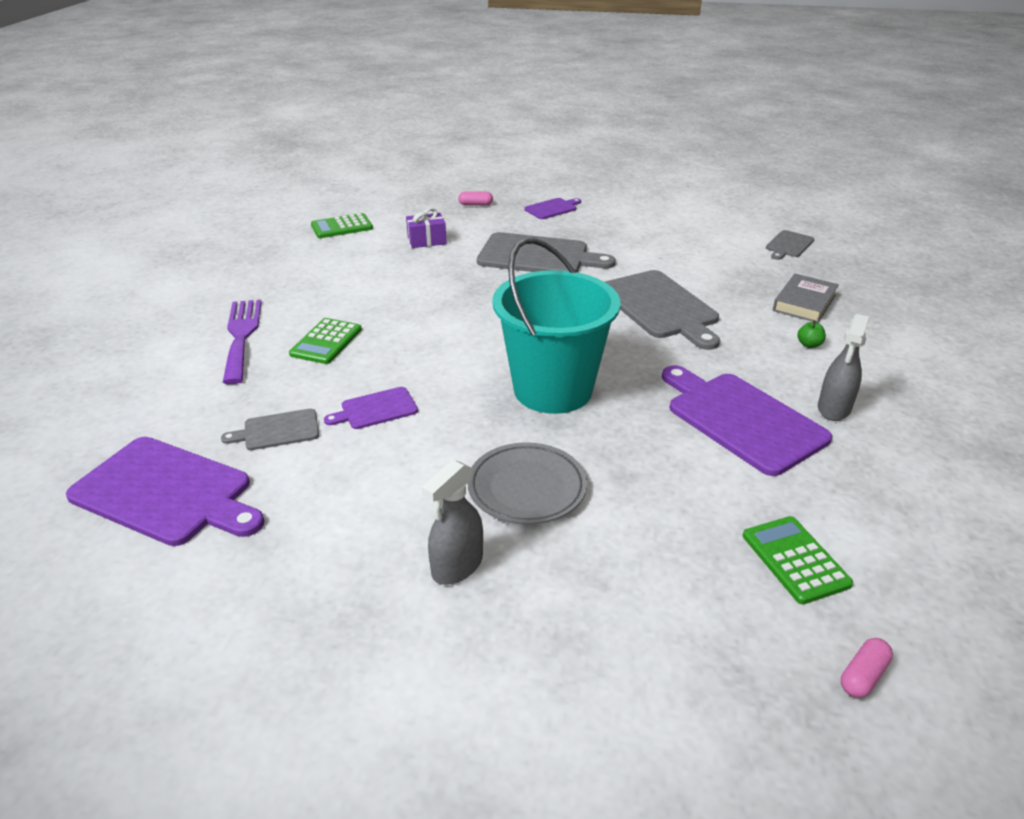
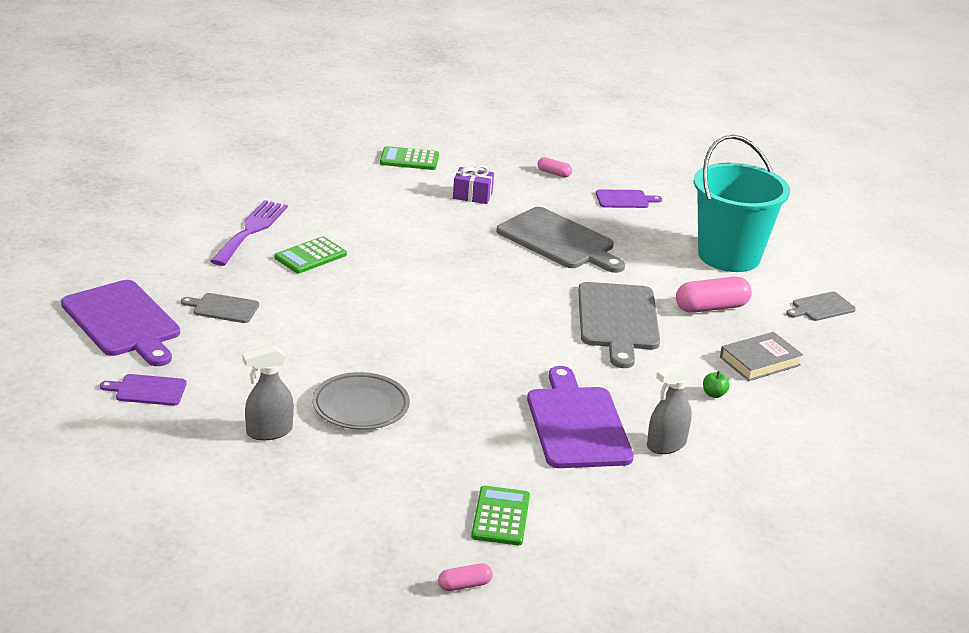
camera: 25 degrees right, 5 degrees down
purple cutting board [324,387,418,429] -> purple cutting board moved to [100,374,187,406]
turquoise bucket [492,238,621,414] -> turquoise bucket moved to [694,134,790,272]
none -> pink capsule [676,277,752,313]

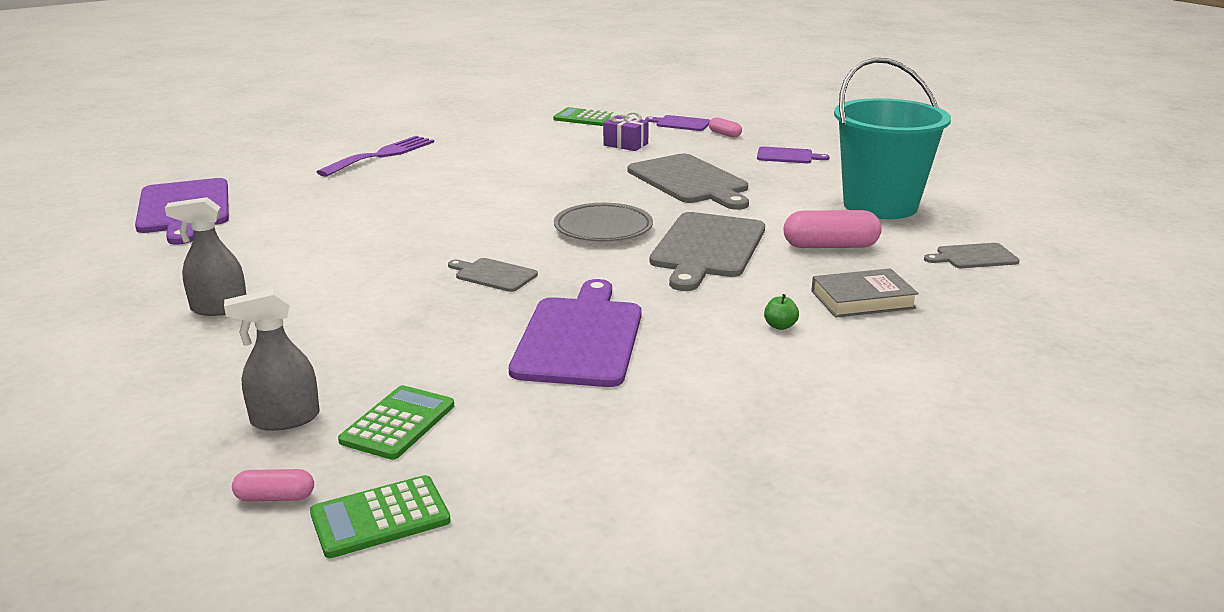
camera: 20 degrees right, 5 degrees down
purple cutting board [100,374,187,406] -> purple cutting board moved to [645,115,710,131]
grey cutting board [181,293,259,323] -> grey cutting board moved to [448,258,538,292]
green calculator [275,236,347,273] -> green calculator moved to [310,475,451,558]
grey plate [312,372,410,430] -> grey plate moved to [554,203,653,242]
grey spray bottle [647,360,694,454] -> grey spray bottle moved to [224,289,320,431]

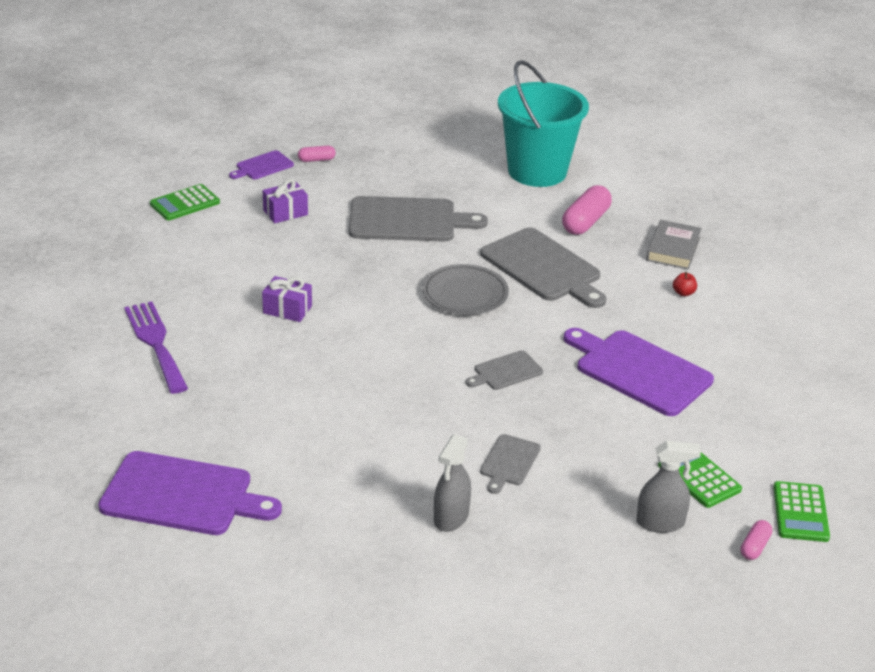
camera: 60 degrees left, 10 degrees up
grey spray bottle [224,289,320,431] -> grey spray bottle turned 105 degrees counterclockwise [636,441,701,533]
purple cutting board [757,147,830,163] -> none
green apple [764,294,799,330] -> red apple [673,272,697,296]
grey cutting board [924,243,1020,268] -> grey cutting board moved to [480,434,541,494]
none -> purple gift [262,276,312,322]

